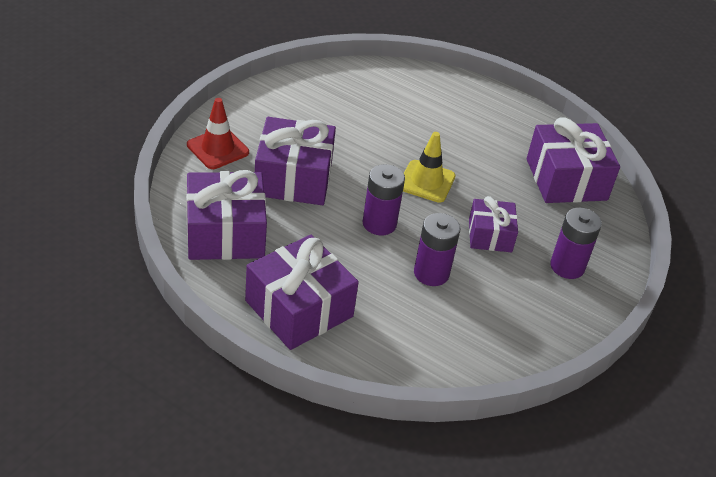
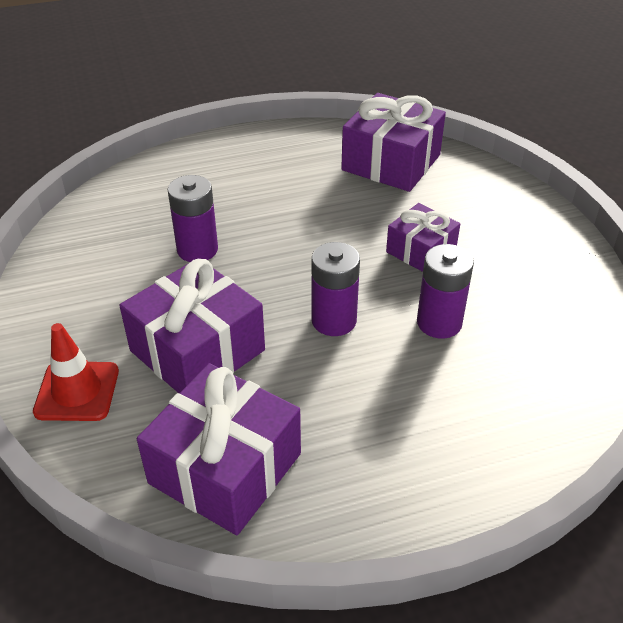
camera: 45 degrees left, 0 degrees up
purple gift [245,235,359,350] -> none
yellow traffic cone [403,132,455,203] -> none
purple battery [550,208,602,279] -> purple battery moved to [168,175,218,262]

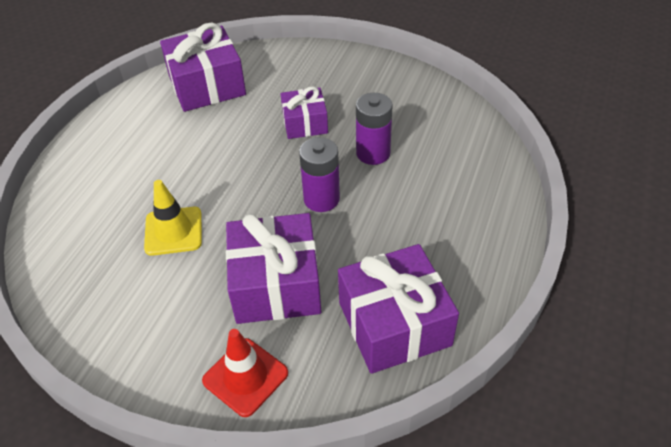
camera: 50 degrees left, 5 degrees up
purple battery [168,175,218,262] -> yellow traffic cone [144,180,202,256]

